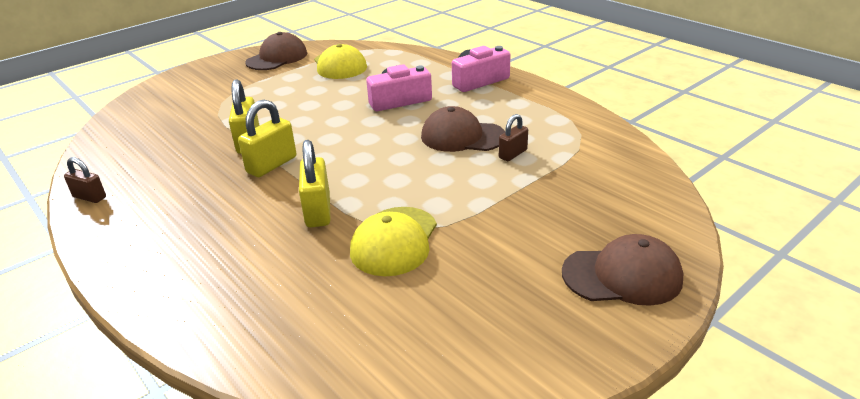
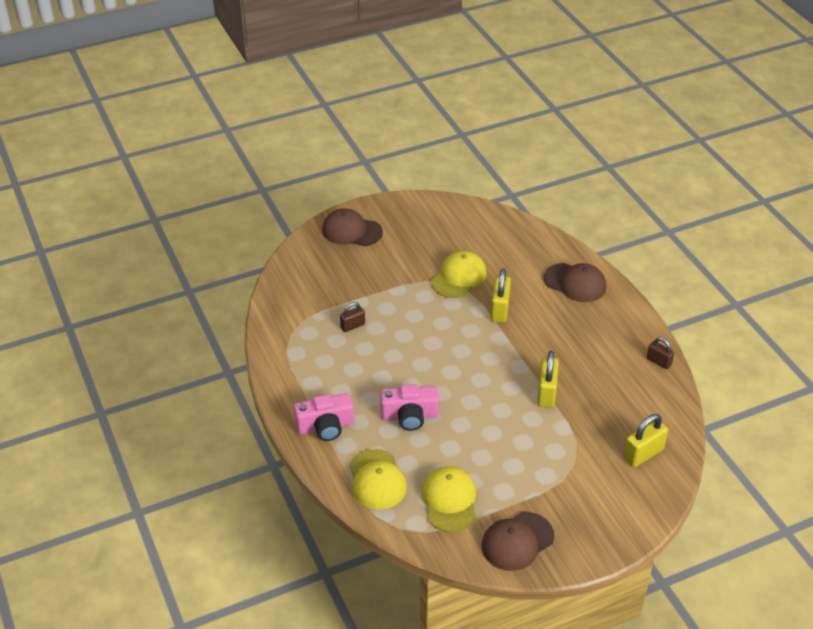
camera: 165 degrees left, 10 degrees up
yellow padlock [238,100,297,177] -> yellow padlock moved to [623,414,668,467]
brown cap [421,106,505,152] -> brown cap moved to [544,263,606,302]
none -> yellow cap [349,449,407,510]

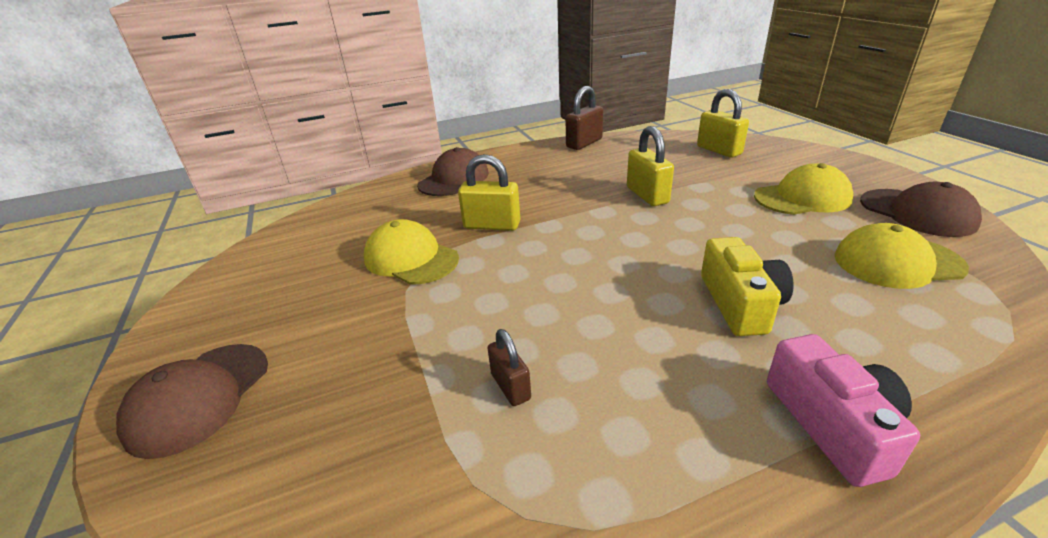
camera: 85 degrees left, 10 degrees down
yellow cap [349,449,407,510] -> yellow cap moved to [754,163,853,215]
pink camera [380,385,439,431] -> yellow camera [701,237,794,336]
yellow padlock [537,351,559,408] -> yellow padlock turned 60 degrees clockwise [627,126,674,206]
brown padlock [647,337,674,369] -> brown padlock [566,86,603,150], size x1.61

